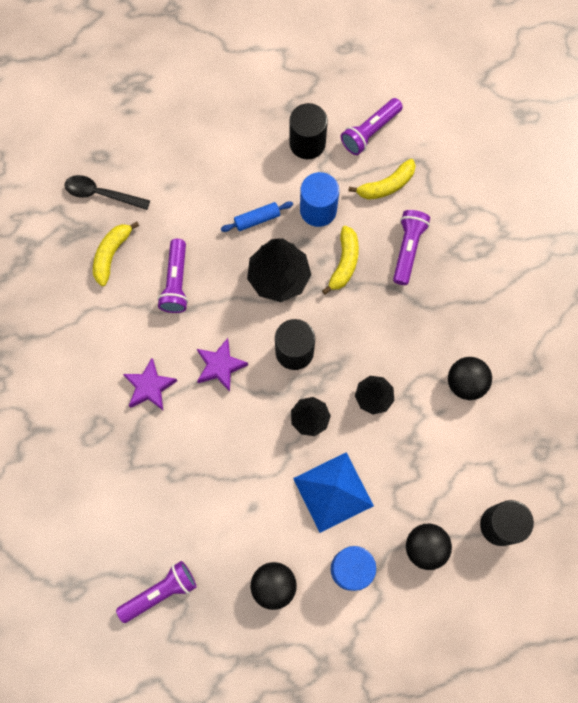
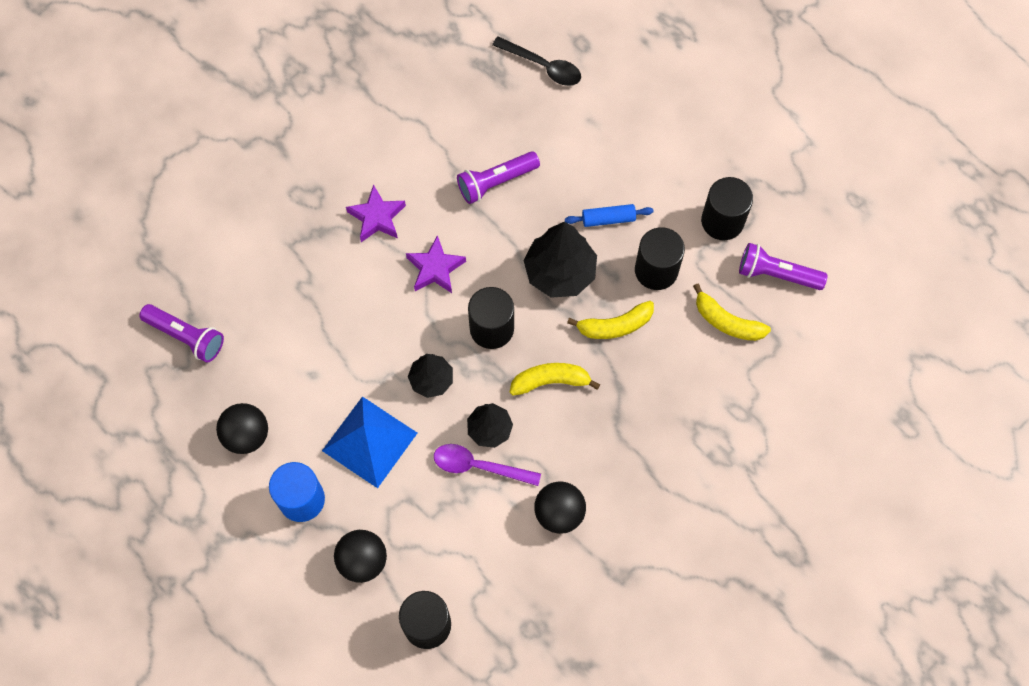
camera: 60 degrees right, 5 degrees down
black spoon [65,175,150,210] -> black spoon turned 135 degrees clockwise [492,36,581,86]
yellow banana [93,222,139,286] -> yellow banana moved to [510,363,600,395]
blue rolling pin [221,201,293,232] -> blue rolling pin turned 45 degrees counterclockwise [565,204,654,227]
blue cylinder [300,172,339,227] -> black cylinder [635,227,685,290]
purple flashlight [393,210,430,285] -> none
none -> purple spoon [434,444,541,486]

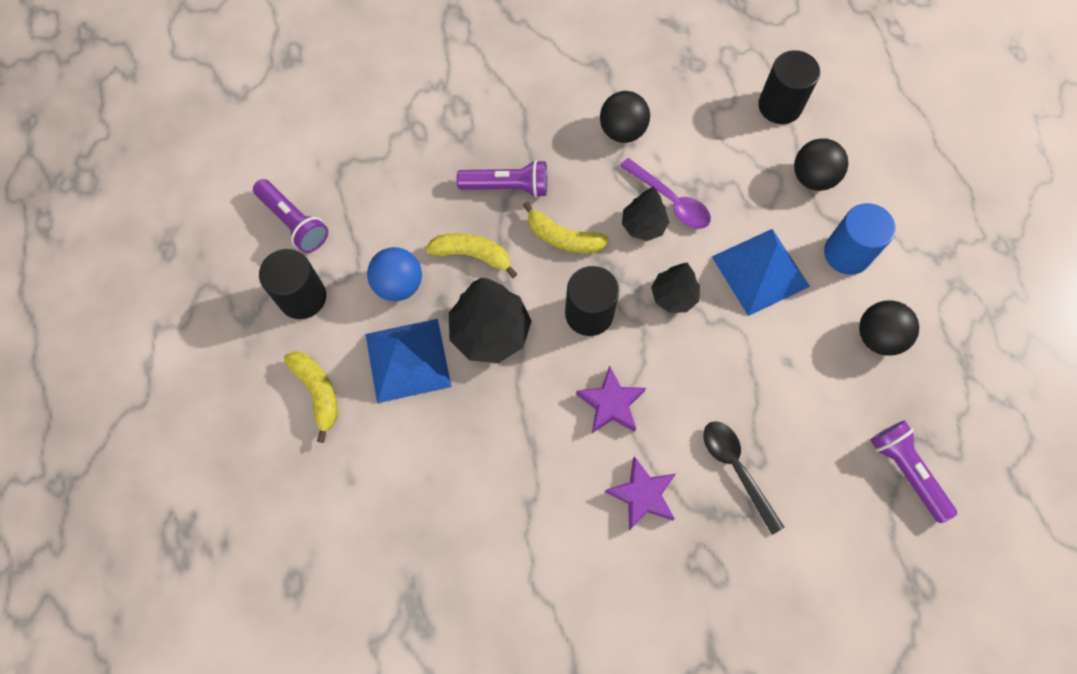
camera: 150 degrees left, 0 degrees up
purple flashlight [457,151,540,204] -> purple flashlight moved to [457,160,547,198]
black spoon [492,36,581,86] -> black spoon moved to [703,421,784,535]
blue rolling pin [565,204,654,227] -> blue pyramid [365,319,452,403]
black cylinder [635,227,685,290] -> blue ball [367,247,422,301]
yellow banana [693,283,771,341] -> yellow banana moved to [284,351,338,443]

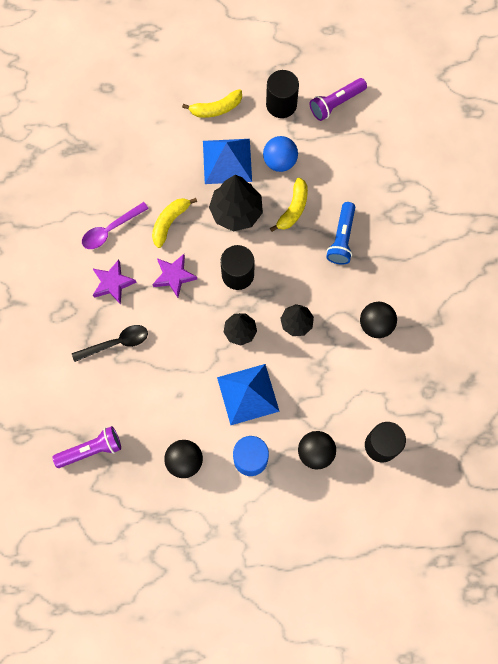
camera: 100 degrees right, 5 degrees up
purple flashlight [457,160,547,198] -> blue flashlight [326,202,355,265]
yellow banana [523,202,609,253] -> yellow banana moved to [152,198,197,248]
purple spoon [620,158,711,229] -> purple spoon moved to [82,202,149,249]

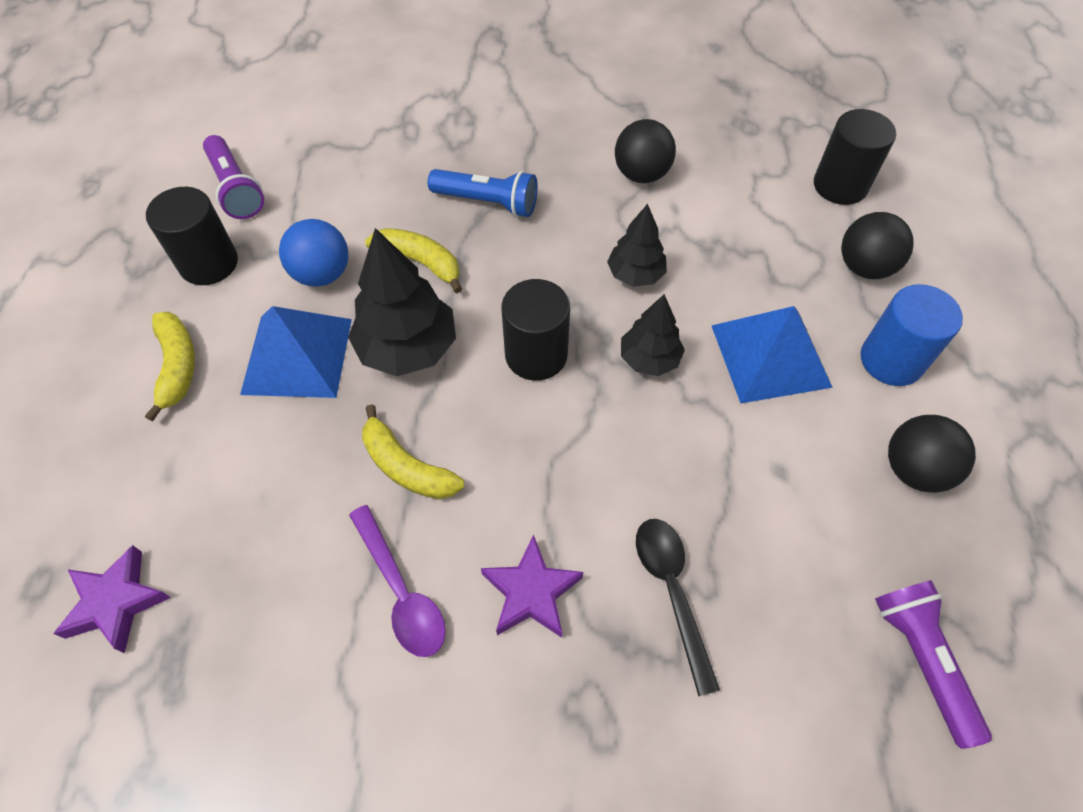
camera: 85 degrees left, 15 degrees down
purple star [152,254,198,298] -> purple star moved to [53,545,171,653]

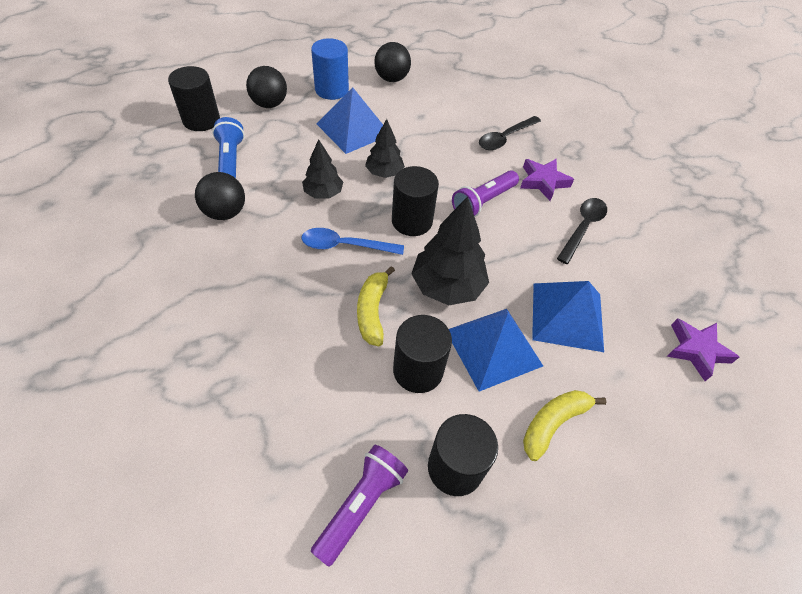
camera: 120 degrees left, 5 degrees down
blue ball [279,219,348,287] -> black cylinder [393,315,452,393]
purple spoon [349,505,446,657] -> black spoon [557,198,607,264]
yellow banana [362,404,464,499] -> none
blue flashlight [428,169,538,217] -> blue flashlight moved to [212,117,245,178]
purple flashlight [875,580,992,749] -> purple flashlight moved to [452,170,519,217]
none -> blue spoon [302,228,404,255]
none -> blue pyramid [532,281,604,352]

